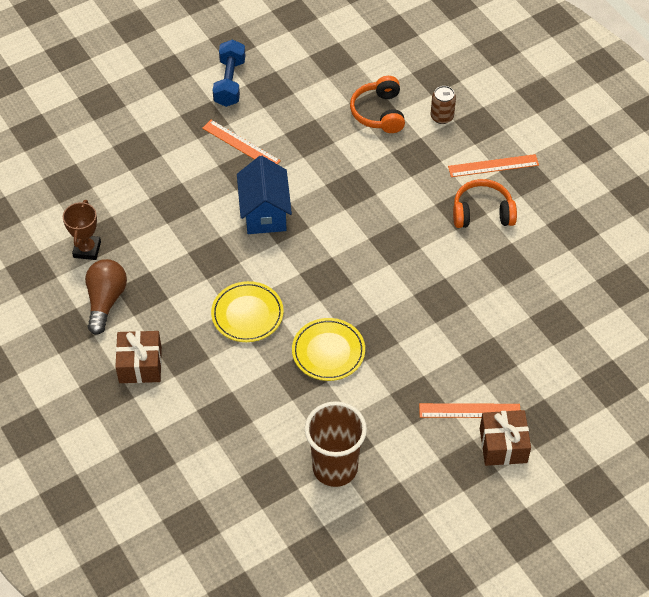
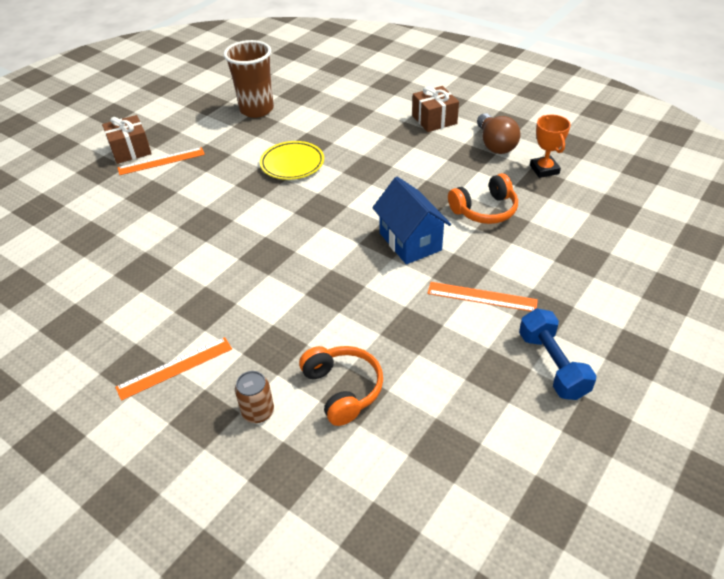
camera: 160 degrees right, 10 degrees down
brown trophy [63,200,101,260] -> orange trophy [530,115,571,178]
yellow plate [211,281,284,342] -> none
orange headphones [453,179,517,228] -> orange headphones moved to [448,173,518,224]

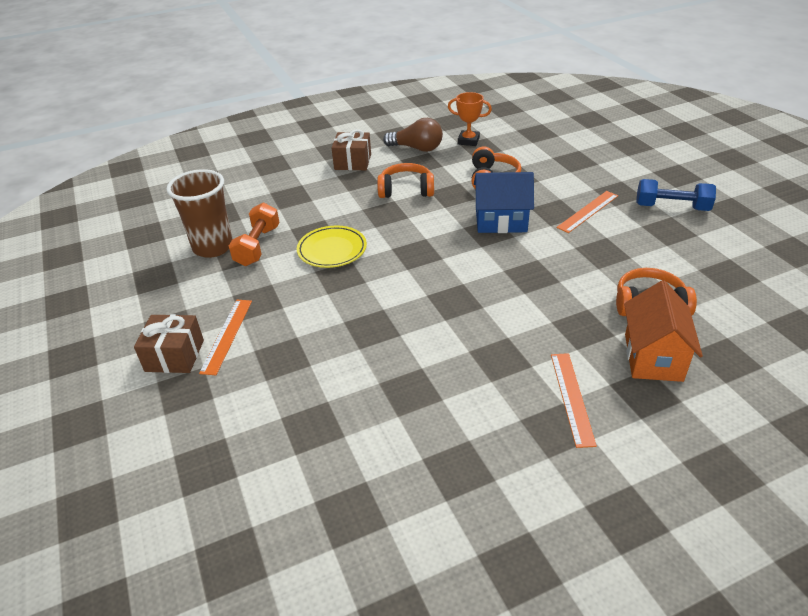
camera: 60 degrees left, 5 degrees down
brown can [235,371,274,423] -> orange house [624,280,703,382]
none -> orange dumbbell [229,203,280,266]
none -> orange headphones [377,163,434,198]

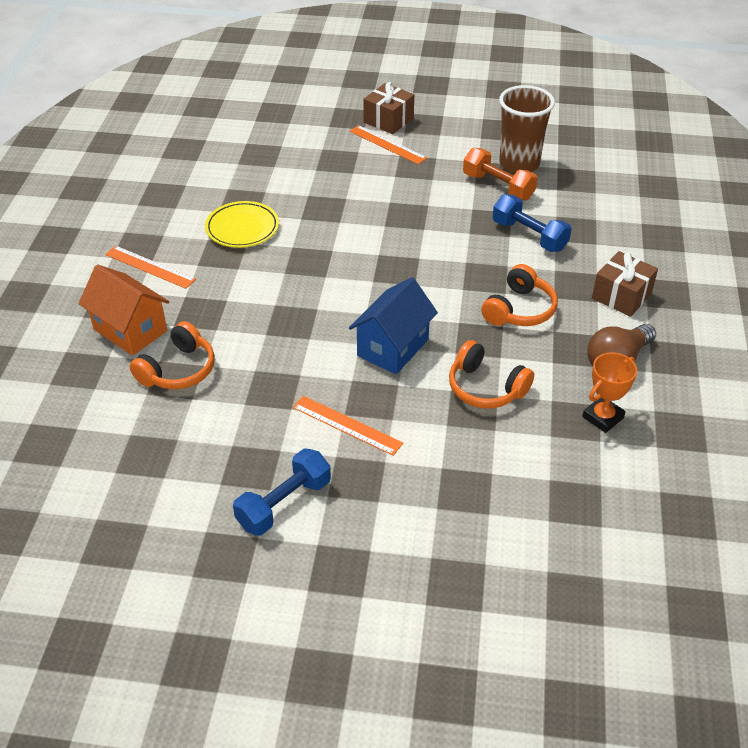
camera: 120 degrees right, 5 degrees up
yellow plate [297,225,367,268] -> yellow plate moved to [205,201,279,248]
orange ruler [556,191,618,233] -> orange ruler turned 45 degrees counterclockwise [293,396,403,456]
none -> blue dumbbell [493,194,572,252]

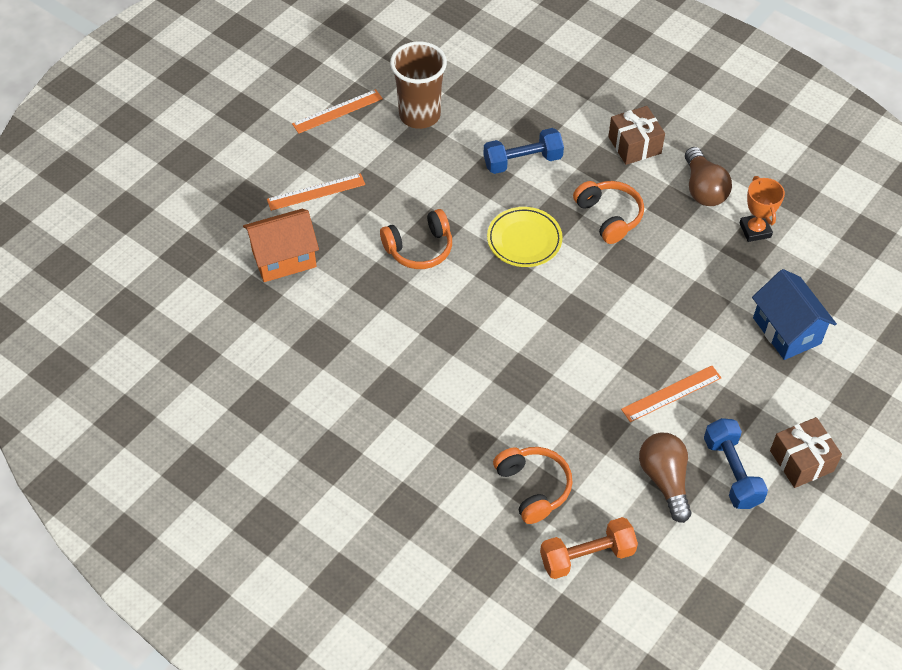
camera: 60 degrees left, 10 degrees up
orange house [79,264,169,356] -> orange house moved to [243,209,319,282]
orange ruler [105,246,196,289] -> orange ruler moved to [292,89,383,134]
yellow plate [205,201,279,248] -> yellow plate moved to [487,207,563,267]
blue house [349,277,438,374] -> blue house moved to [752,269,837,360]
brown gift [363,82,414,134] -> brown gift moved to [770,417,842,488]
orange headphones [449,340,534,408] -> orange headphones moved to [380,209,452,269]
orange dumbbell [463,148,538,200] -> orange dumbbell moved to [540,517,638,579]
none -> brown light bulb [639,433,691,523]

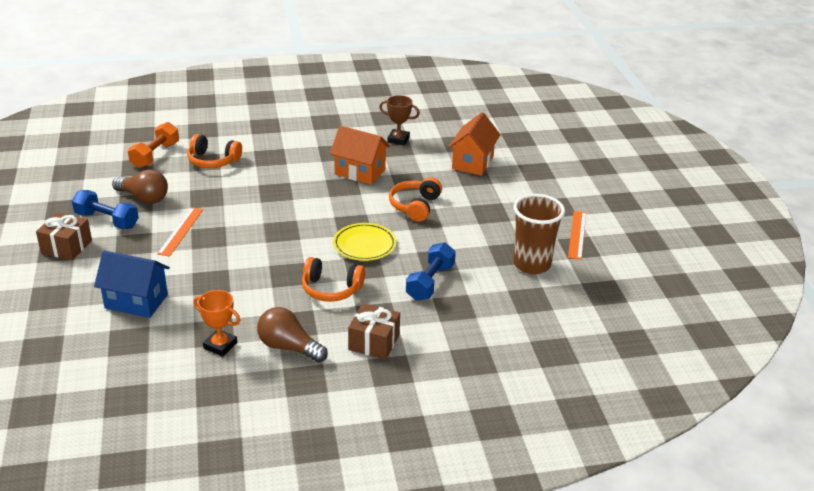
camera: 130 degrees right, 20 degrees down
orange ruler [267,173,365,211] -> none
none -> orange house [330,126,390,185]
none -> brown trophy [379,95,420,146]

